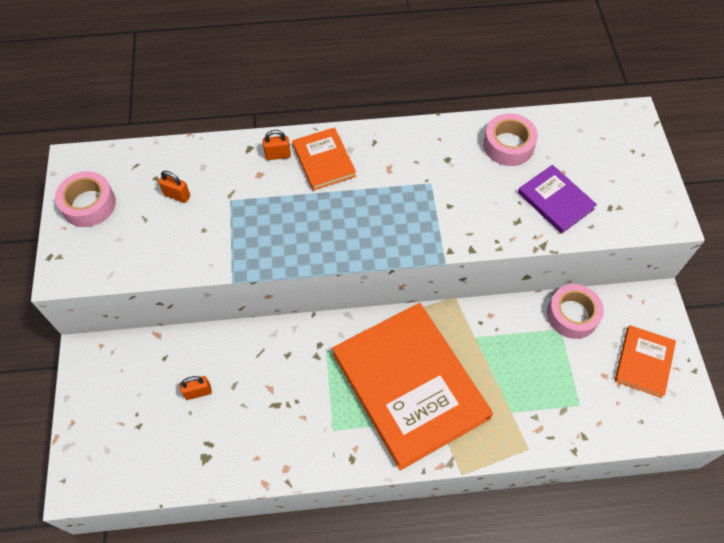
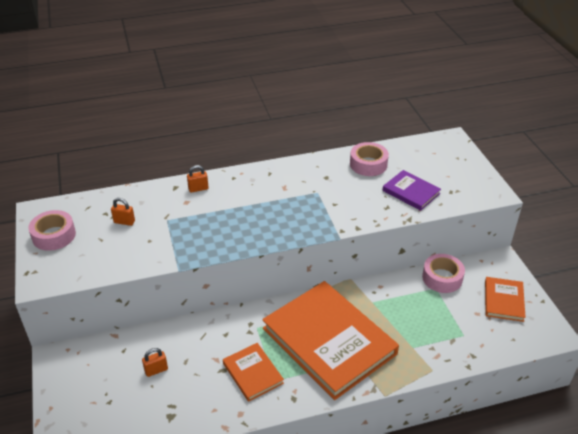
camera: 10 degrees left, 20 degrees down
orange book [292,127,356,191] -> orange book moved to [223,343,284,402]

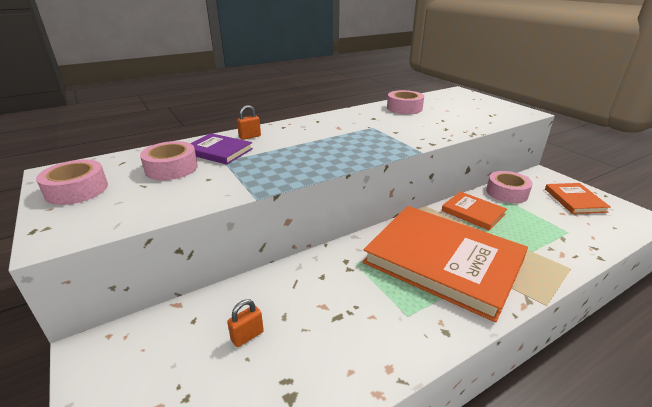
camera: 15 degrees left, 10 degrees down
orange padlock [111,198,135,226] -> pink tape [140,141,198,180]
orange book [223,343,284,402] -> orange book moved to [442,191,507,231]
purple book [382,170,441,211] -> purple book moved to [190,133,253,165]

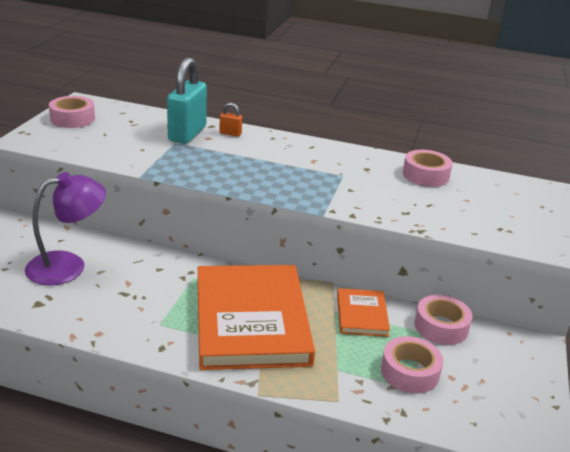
camera: 45 degrees right, 0 degrees up
pink tape [140,141,198,180] -> pink tape moved to [381,336,443,394]
purple book [190,133,253,165] -> turquoise padlock [167,57,207,144]
orange padlock [227,299,264,347] -> purple lamp [25,172,106,285]
orange book [545,183,611,214] -> none

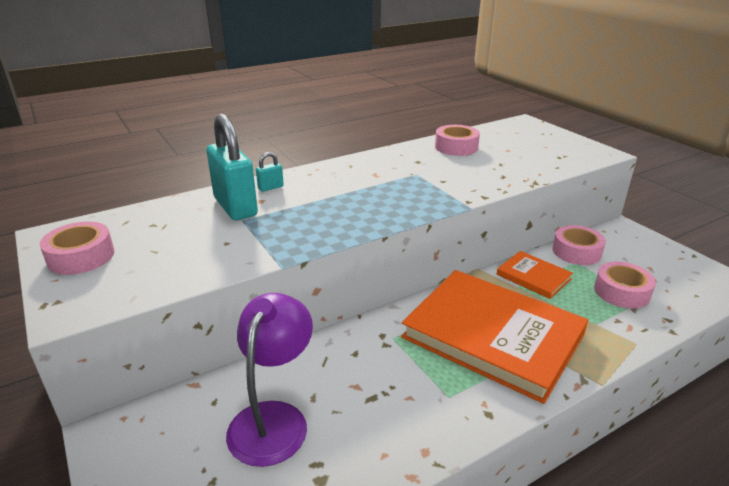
camera: 45 degrees left, 0 degrees up
orange padlock [219,103,242,137] -> turquoise padlock [256,152,284,192]

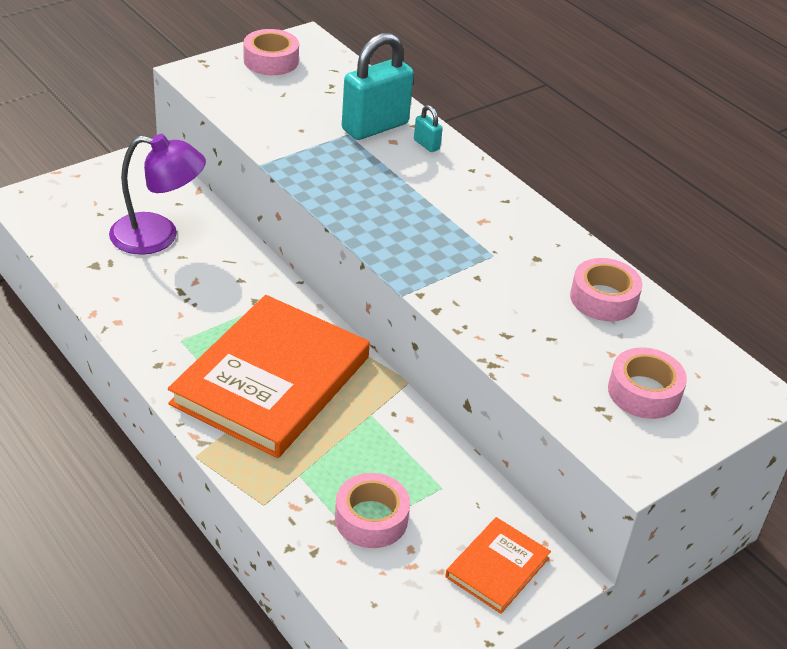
camera: 80 degrees right, 10 degrees up
orange book [497,251,573,299] -> orange book moved to [445,517,551,614]
pink tape [552,225,606,265] -> pink tape moved to [608,347,687,419]

